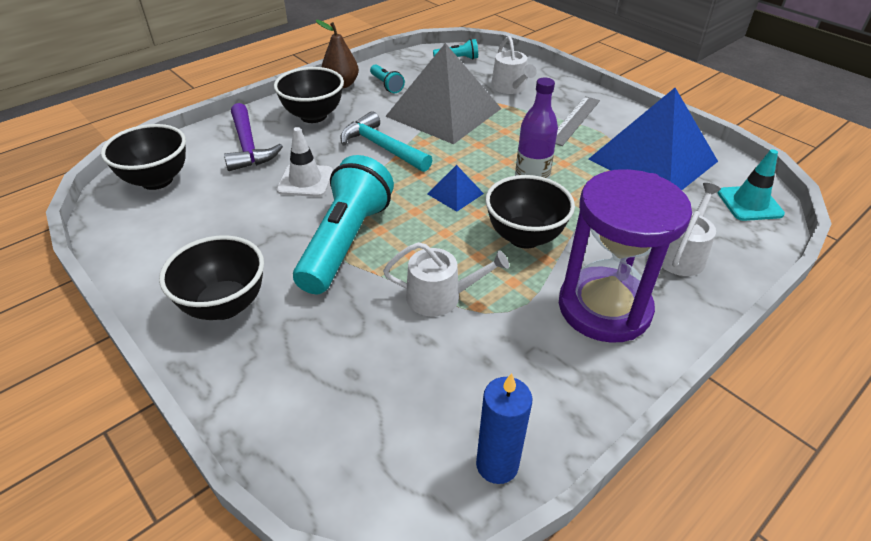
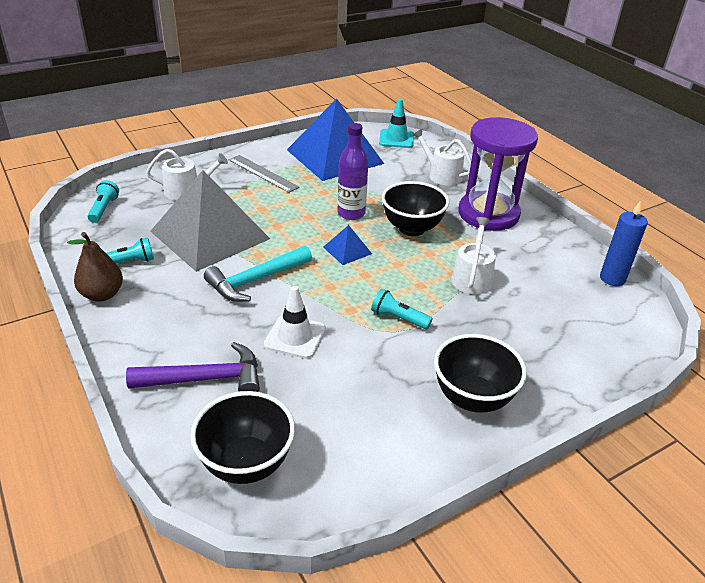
camera: 80 degrees left, 5 degrees down
black bowl [274,67,344,123] -> none
turquoise flashlight [293,155,394,294] -> turquoise flashlight [371,289,433,329], size x0.44

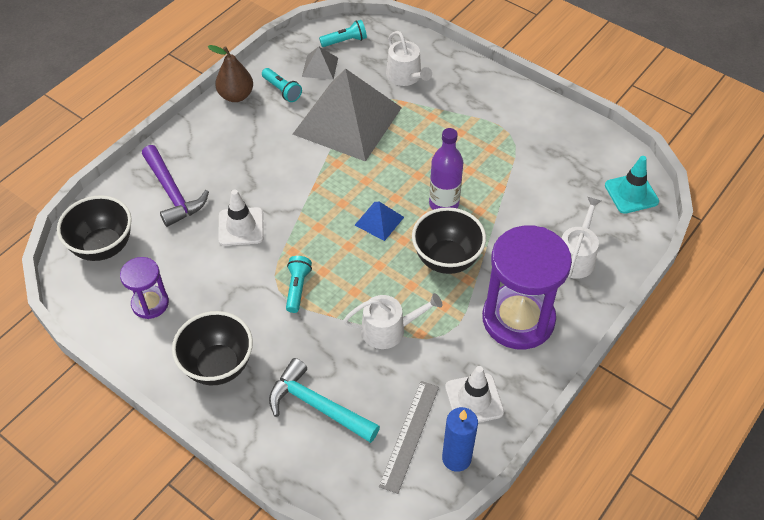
camera: 70 degrees right, 15 degrees up
turquoise hammer [204,246,312,302] -> turquoise hammer moved to [269,358,380,443]
grey ruler [229,155,300,193] -> grey ruler moved to [379,381,439,494]
blue pyramid [287,98,384,181] -> none
none -> purple hourglass [120,257,169,319]
none -> grey pyramid [302,47,338,80]
none -> white traffic cone [445,366,504,423]

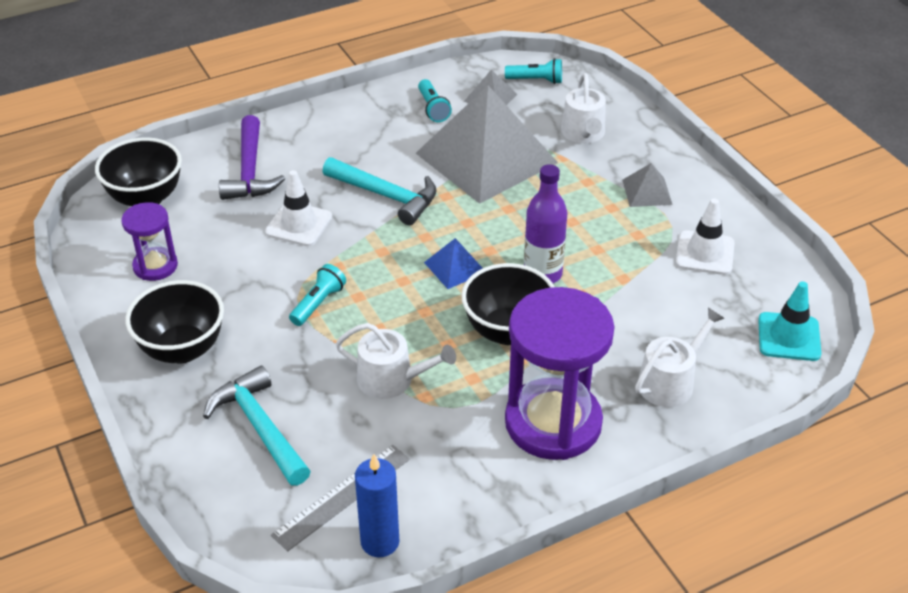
camera: 25 degrees right, 10 degrees down
brown pear [208,45,253,102] -> none
white traffic cone [445,366,504,423] -> white traffic cone moved to [675,199,735,275]
none -> turquoise hammer [322,157,437,225]
none -> grey pyramid [622,163,673,207]

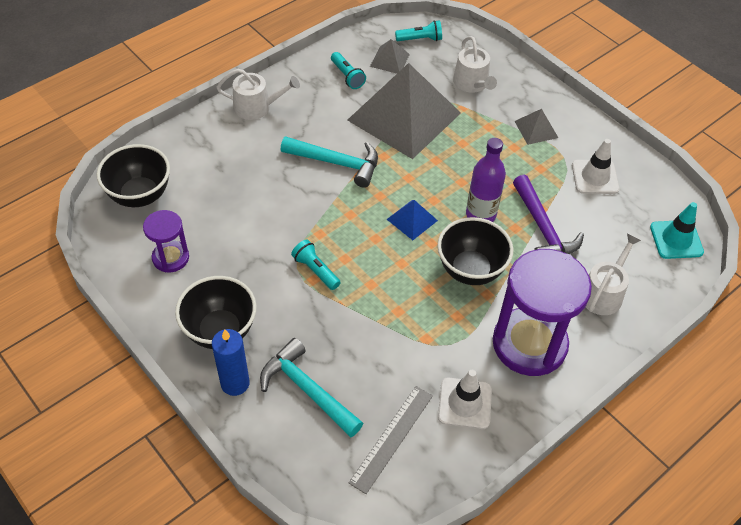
camera: 15 degrees left, 10 degrees up
purple hammer [219,115,285,200] -> purple hammer moved to [513,175,584,254]
white traffic cone [265,170,332,246] -> white traffic cone moved to [438,370,492,429]
turquoise flashlight [289,264,346,326] -> turquoise flashlight turned 60 degrees counterclockwise [291,239,341,290]
white watering can [336,323,456,399] -> white watering can moved to [216,69,300,120]
blue candle [355,454,399,557] -> blue candle moved to [212,329,250,396]

